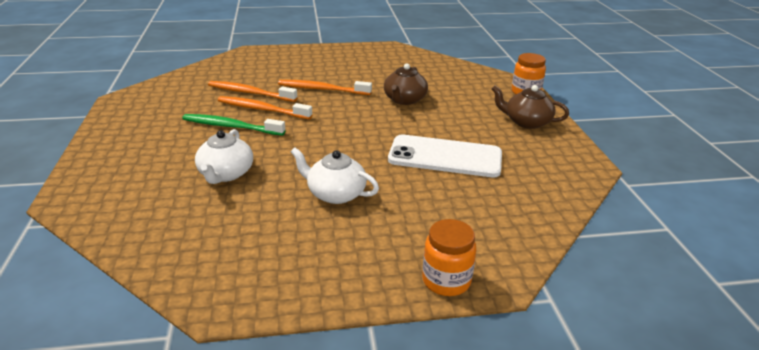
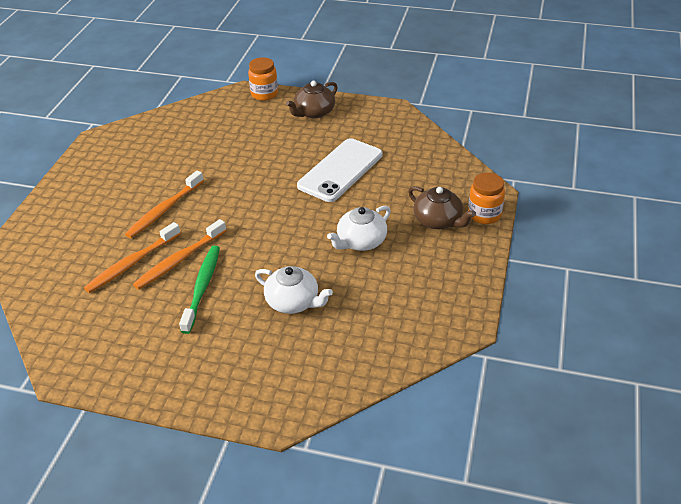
camera: 65 degrees left, 10 degrees up
green toothbrush [182,114,285,136] -> green toothbrush turned 150 degrees clockwise [179,246,220,334]
brown teapot [384,63,428,105] -> brown teapot moved to [408,186,476,229]

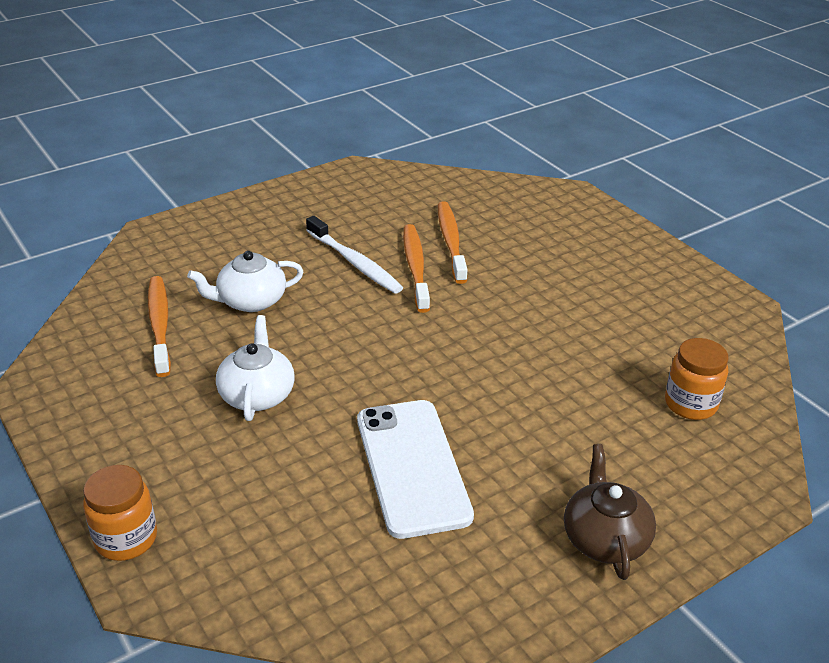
camera: 130 degrees right, 5 degrees down
orange toothbrush [125,170,204,238] -> orange toothbrush moved to [148,276,171,377]
green toothbrush [179,246,220,334] -> white toothbrush [306,216,403,294]
orange jar [248,57,278,101] -> orange jar moved to [665,338,728,420]
brown teapot [408,186,476,229] -> none

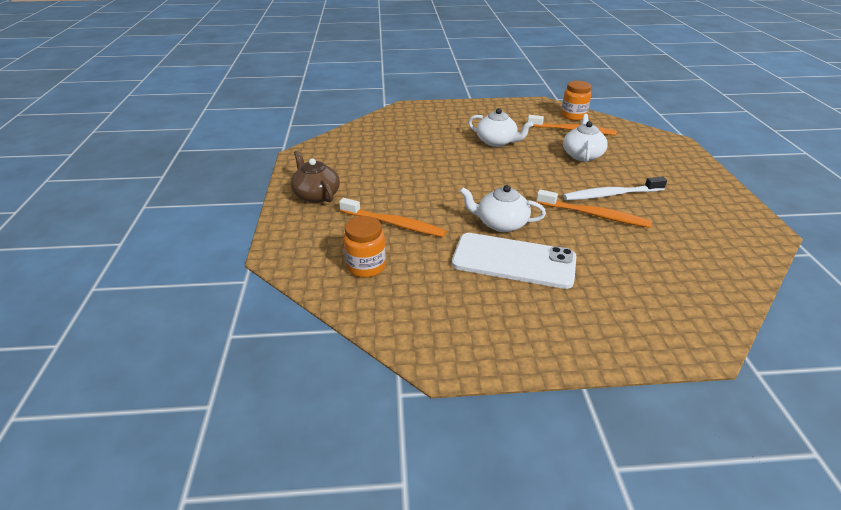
camera: 120 degrees right, 0 degrees up
orange jar [83,465,157,561] -> orange jar moved to [561,81,591,121]
white phone [357,400,474,539] -> white phone moved to [452,233,576,289]
orange toothbrush [438,201,467,284] -> orange toothbrush moved to [339,198,447,237]
brown teapot [564,444,656,580] -> brown teapot turned 150 degrees counterclockwise [291,150,340,203]
none -> white teapot [460,185,546,232]

